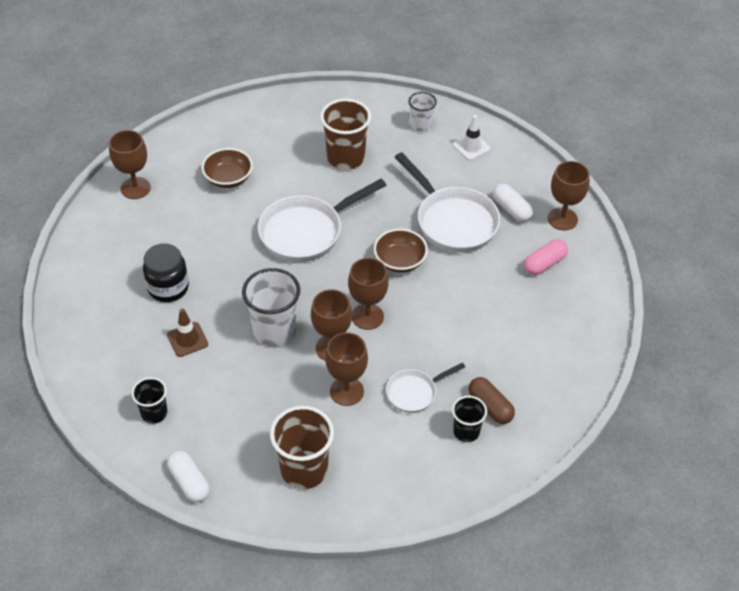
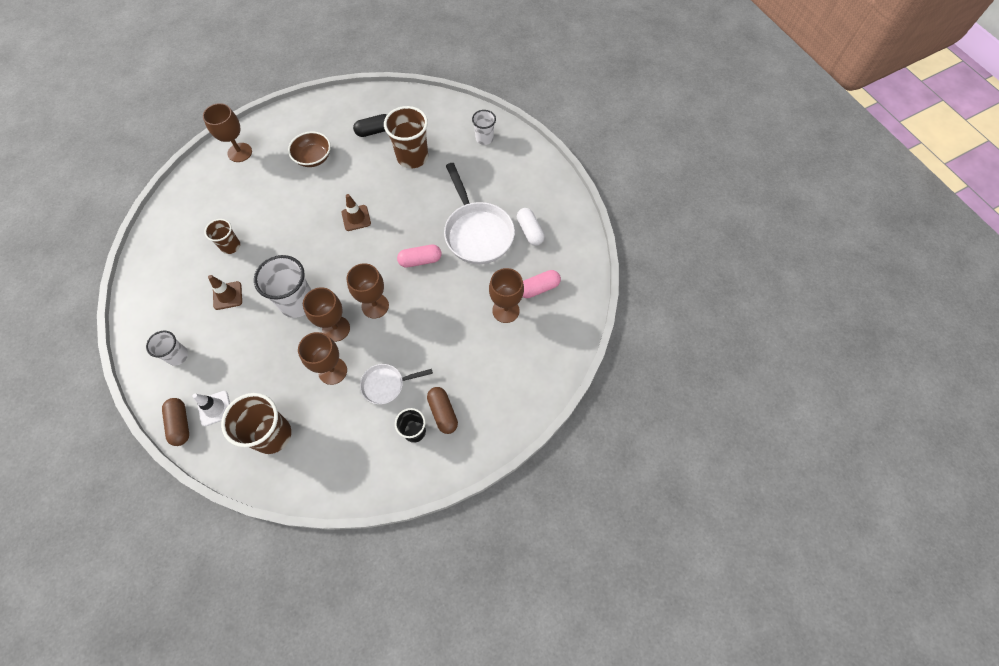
camera: 15 degrees right, 15 degrees up
black cup [131,377,168,424] -> white cup [146,331,188,366]
black jar [143,243,189,302] -> brown cup [204,219,240,254]
white capsule [167,451,210,502] -> brown capsule [162,398,189,446]
white pan [258,179,386,262] -> brown traffic cone [342,194,371,231]
brown bowl [374,229,428,273] -> pink capsule [397,245,442,268]
white traffic cone [453,115,491,161] -> white traffic cone moved to [192,391,230,426]
brown goblet [548,161,590,230] -> brown goblet moved to [489,268,524,323]
none -> black capsule [353,114,387,137]

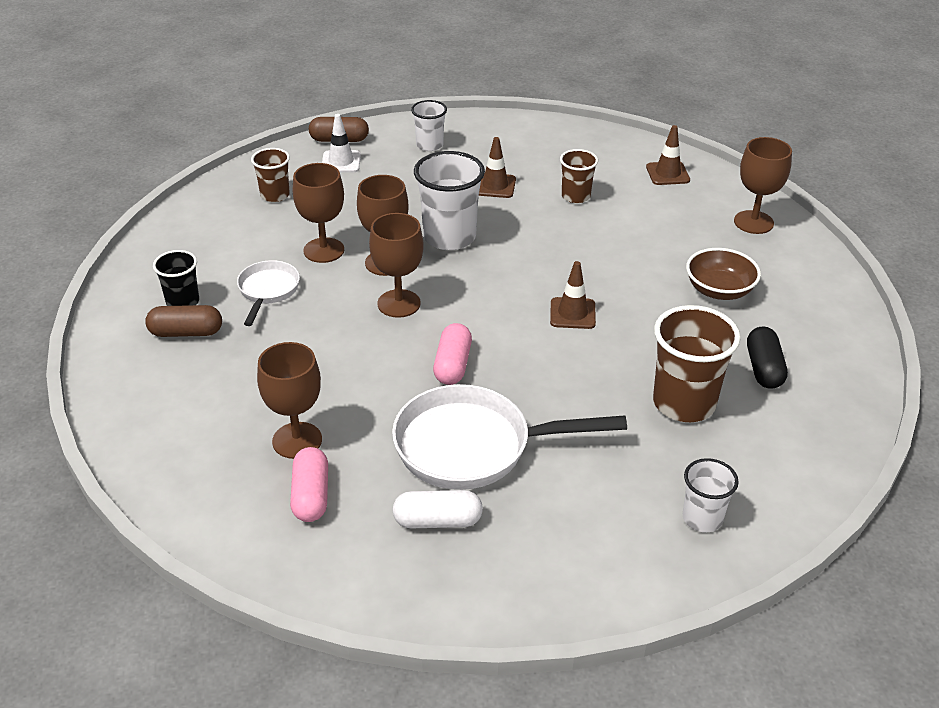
camera: 110 degrees right, 25 degrees down
brown cup [221,393,291,454] -> brown cup [251,148,290,202], size x0.58
none -> brown traffic cone [646,125,690,185]

